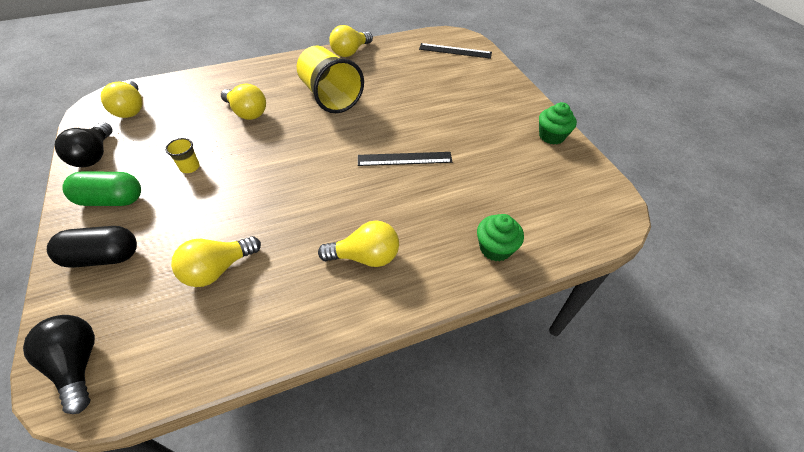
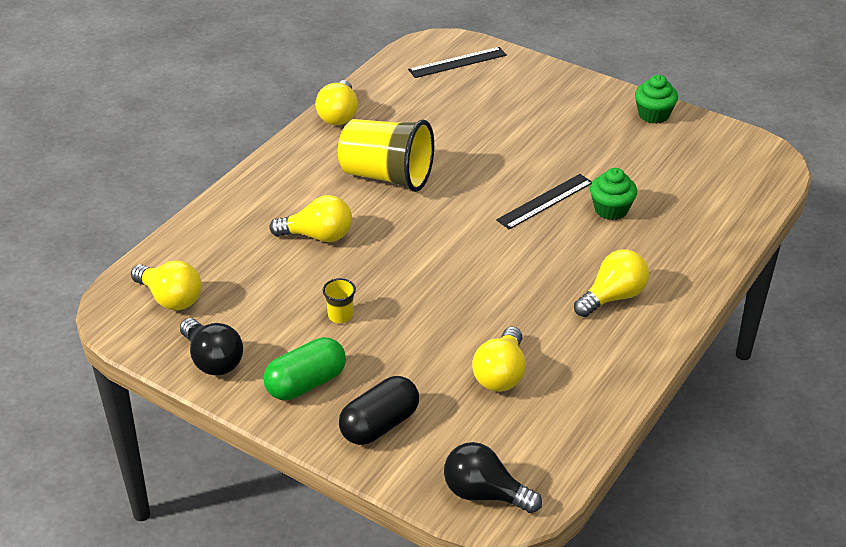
camera: 35 degrees left, 10 degrees down
green cupcake [477,214,524,262] -> green cupcake moved to [590,168,637,220]

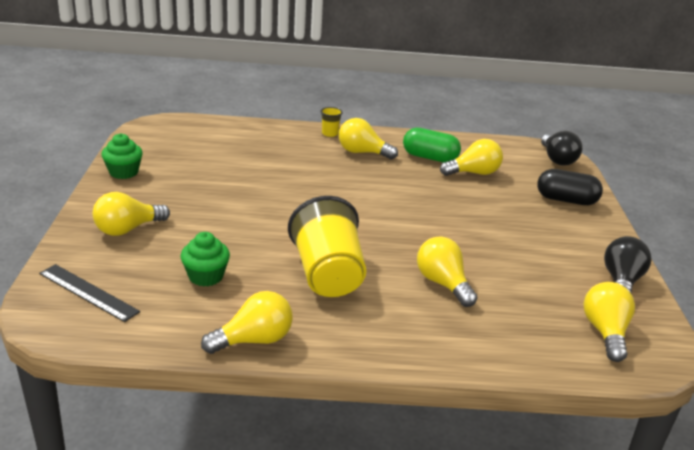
camera: 125 degrees left, 10 degrees down
green capsule [263,337,346,400] -> green capsule moved to [403,128,461,162]
yellow cup [323,278,356,323] -> yellow cup moved to [321,107,343,137]
black ruler [496,174,592,229] -> none
green cupcake [590,168,637,220] -> green cupcake moved to [181,232,230,287]
none -> yellow light bulb [93,192,170,236]

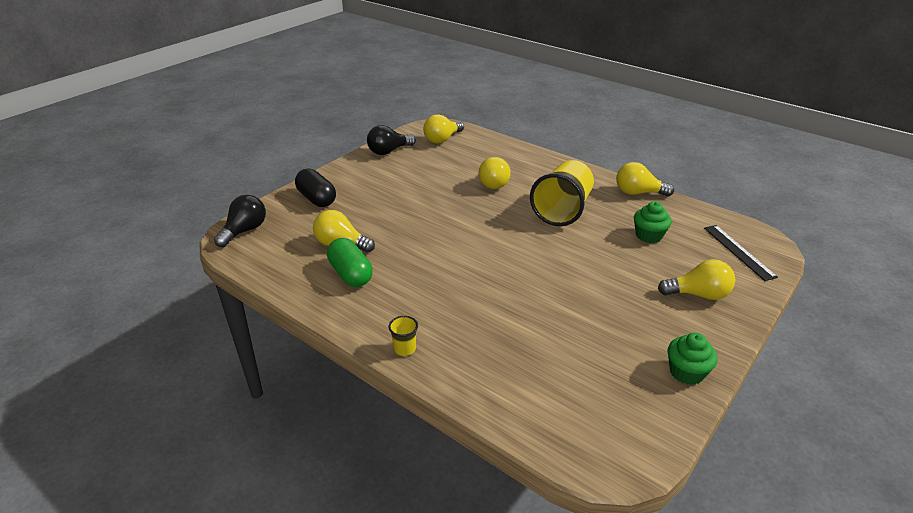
camera: 140 degrees left, 5 degrees up
yellow light bulb [339,118,398,160] -> none

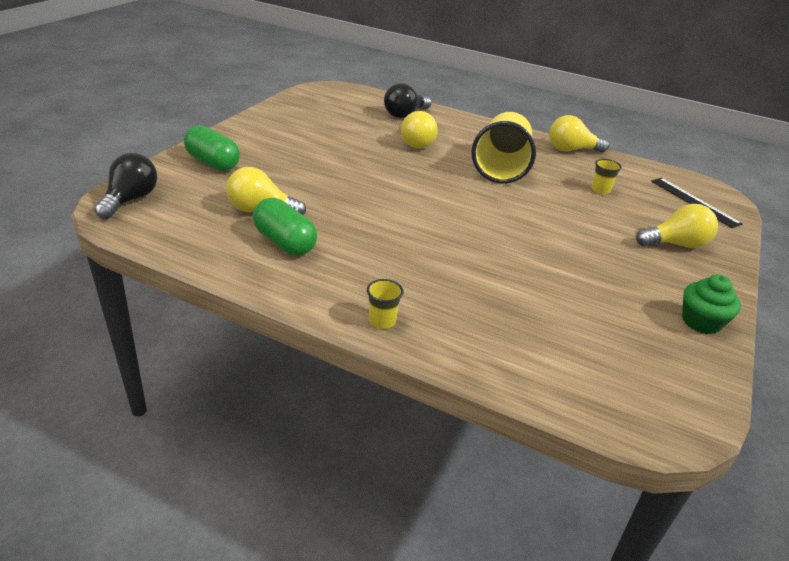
camera: 15 degrees left, 0 degrees up
black capsule [295,168,336,207] -> green capsule [184,125,240,171]
black light bulb [367,125,416,155] -> black light bulb moved to [384,83,432,118]
yellow light bulb [423,114,464,144] -> none
green cupcake [634,202,672,243] -> yellow cup [591,159,622,194]

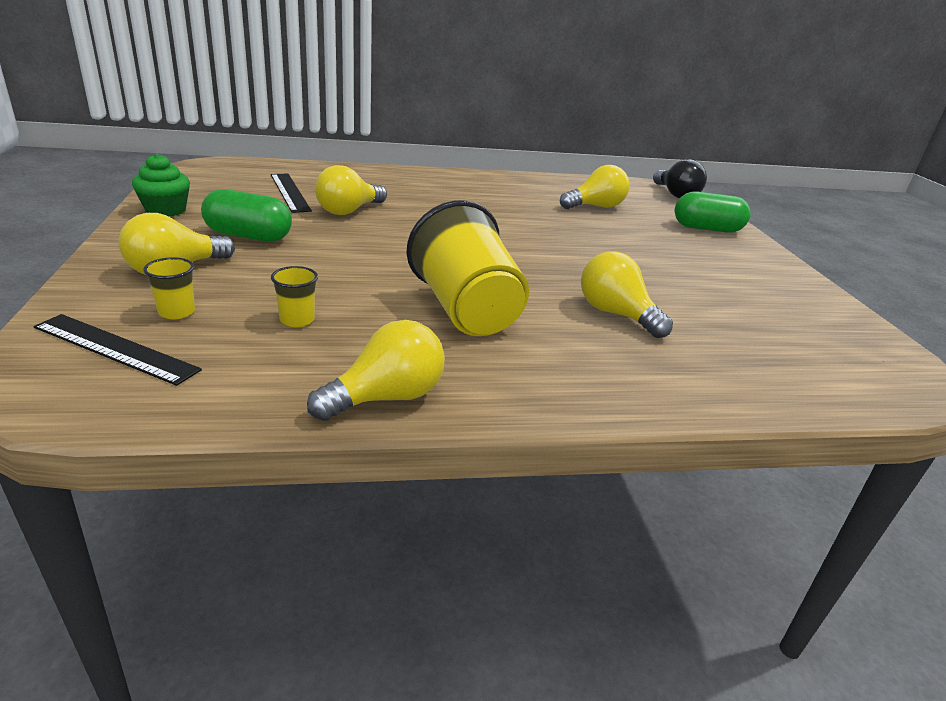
camera: 145 degrees right, 5 degrees down
green capsule [253,198,317,255] -> green capsule moved to [201,189,292,242]
yellow cup [367,279,404,329] -> yellow cup moved to [143,257,195,319]
black light bulb [384,83,432,118] -> none
none -> black ruler [271,173,312,213]
none -> yellow light bulb [315,165,387,215]

